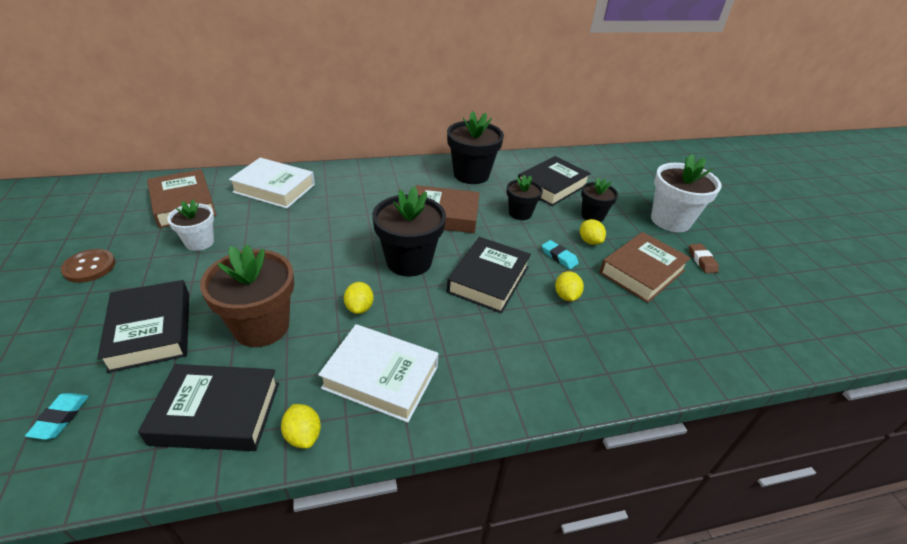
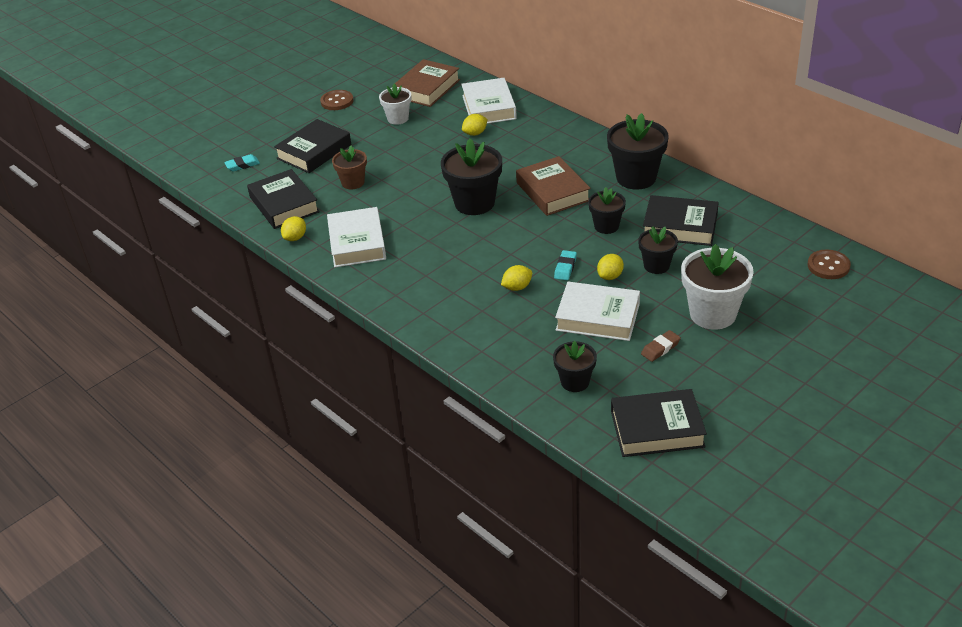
camera: 65 degrees right, 0 degrees up
brown flower pot [200,244,294,347] -> brown flower pot [332,146,367,189], size x0.59
yellow lemon [344,282,374,314] -> yellow lemon moved to [462,114,487,136]
black book [447,237,531,313] -> black book moved to [611,389,707,457]
brown book [599,232,691,303] -> white book [555,282,640,341]
none -> black flower pot [553,341,597,392]
none -> brown button [808,249,851,279]

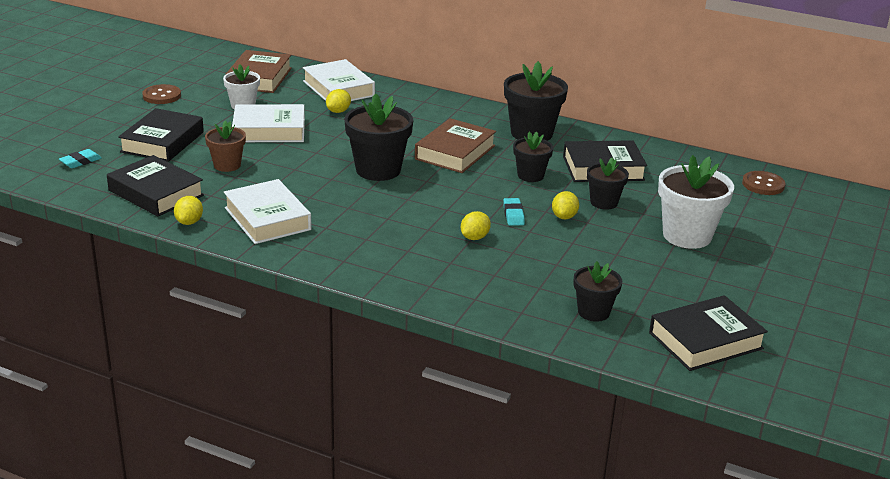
camera: 25 degrees left, 10 degrees down
brown book [516,156,591,216] -> brown book turned 75 degrees clockwise [415,118,496,173]
white book [555,282,640,341] -> white book moved to [232,104,305,142]
brown eraser [641,330,681,362] -> none

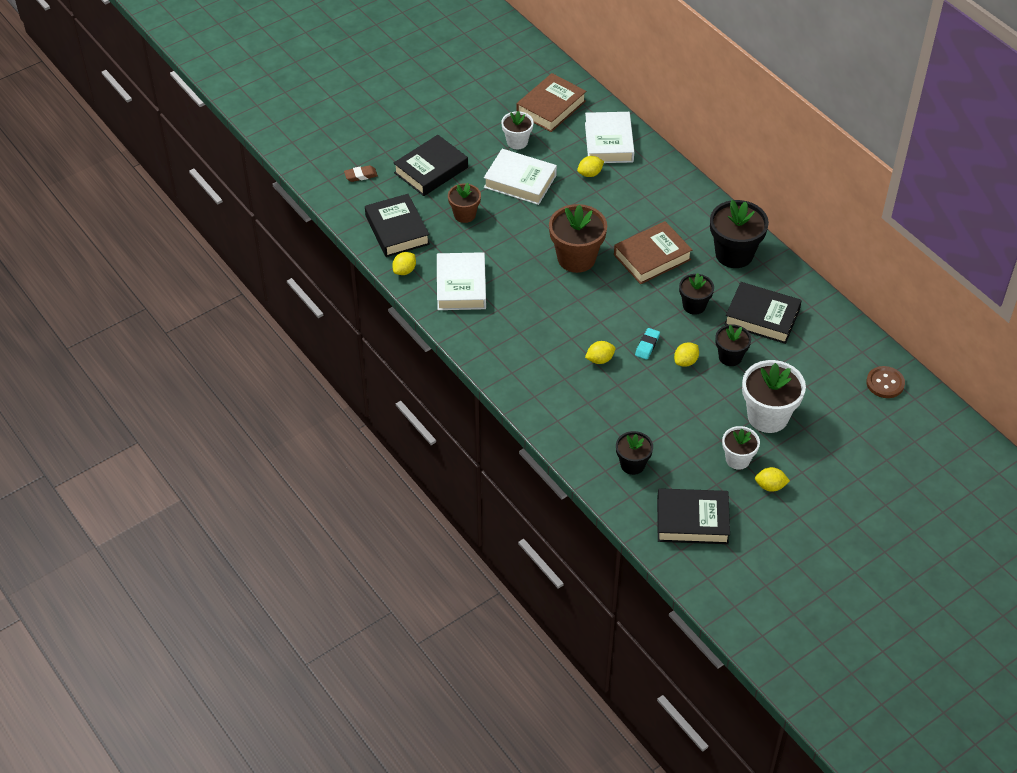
camera: 30 degrees right, 20 degrees up
turquoise eraser [59,149,102,168] -> brown eraser [344,165,378,182]
brown button [142,84,181,104] -> none
black flower pot [344,93,413,181] -> brown flower pot [549,204,607,273]
none -> white flower pot [722,426,760,470]
none -> yellow lemon [755,467,790,492]

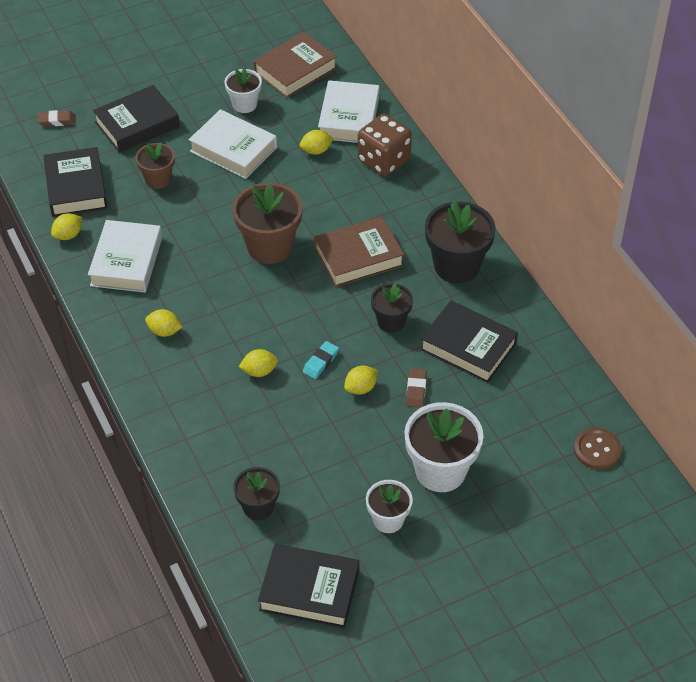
camera: 10 degrees right, 0 degrees up
black flower pot [715,325,751,366] -> brown eraser [406,368,427,408]
yellow lemon [755,467,790,492] -> yellow lemon moved to [145,309,182,337]
none -> brown dice [358,114,412,176]

